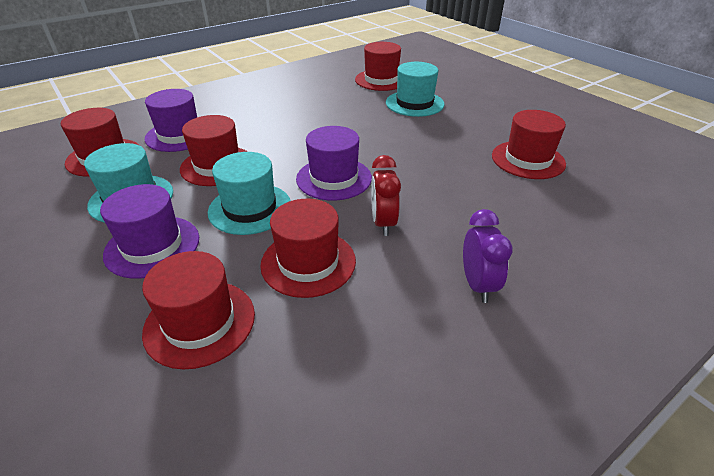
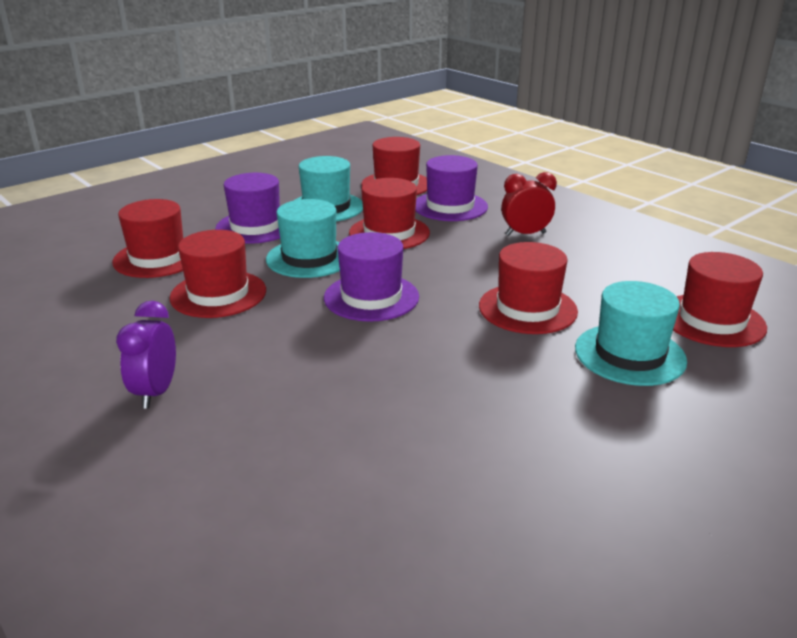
camera: 85 degrees right, 10 degrees down
red clock [371,155,401,236] -> red clock moved to [501,172,557,236]
purple clock [463,209,513,303] -> purple clock turned 105 degrees clockwise [116,301,176,409]
red hat [492,110,566,179] -> red hat moved to [479,242,578,334]

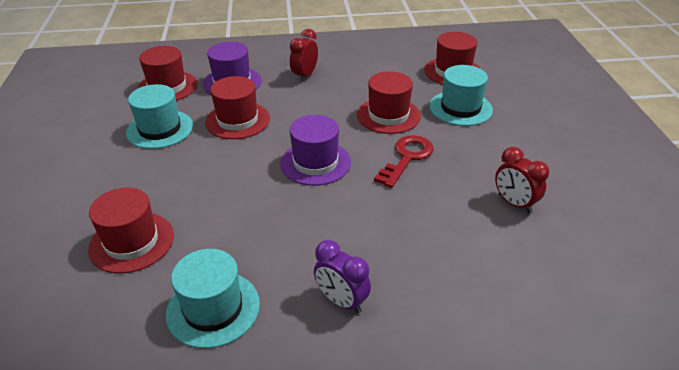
camera: 55 degrees left, 10 degrees up
red hat [169,230,266,318] -> none
purple hat [215,173,280,244] -> none
turquoise hat [266,199,340,278] -> turquoise hat moved to [166,249,260,349]
none -> red key [374,135,434,188]
none -> red clock [495,147,549,214]

